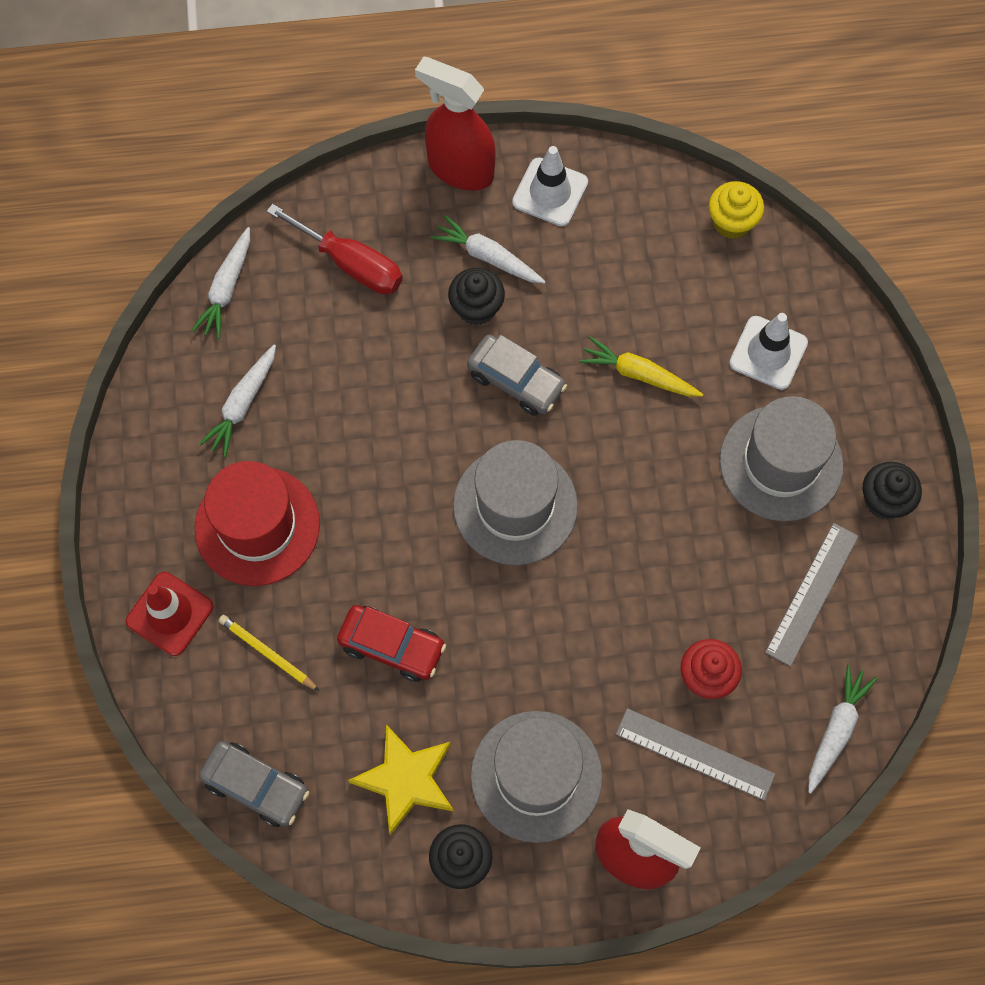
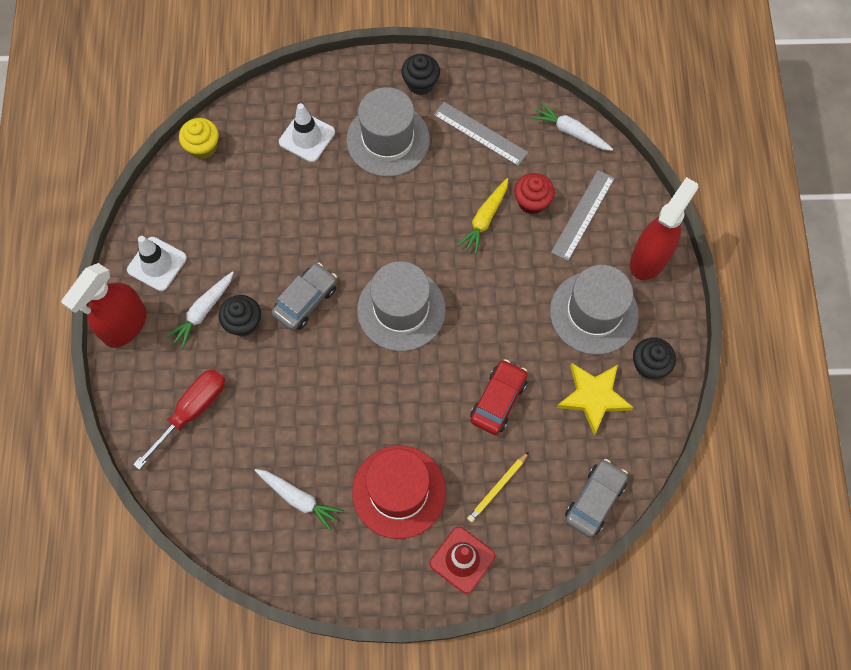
camera: 85 degrees left, 0 degrees up
white carrot [191,227,250,339] -> none
yellow carrot [579,336,703,397] -> yellow carrot moved to [457,178,508,255]

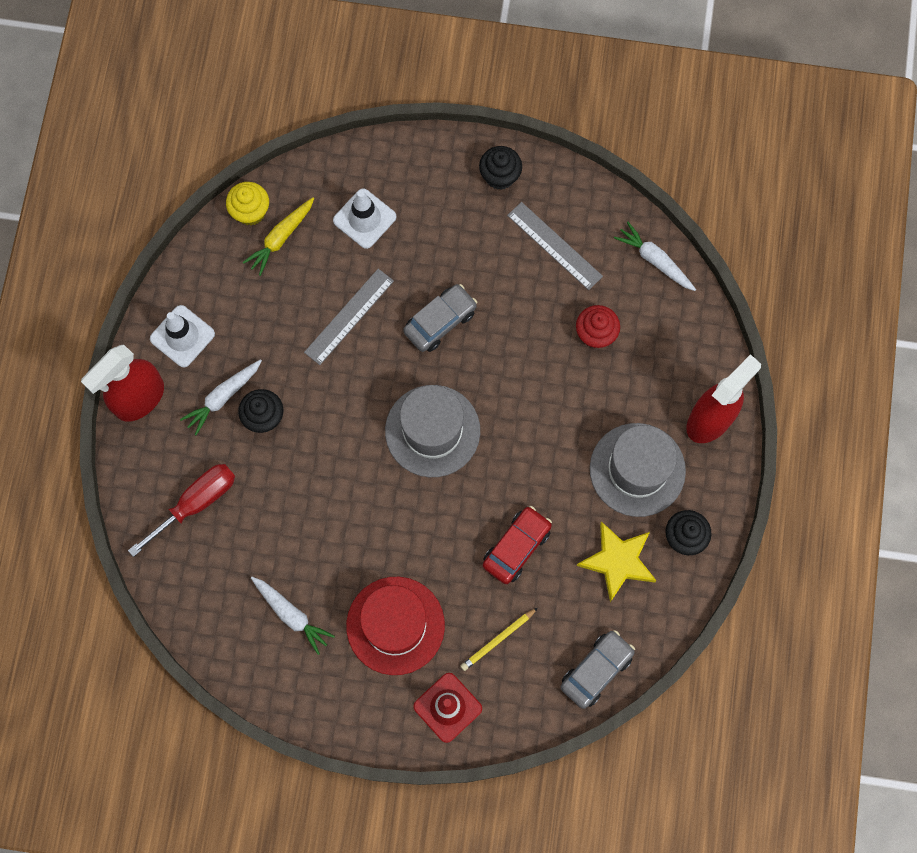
camera: 10 degrees right, 5 degrees up
grey car [271,263,337,331] -> grey car moved to [403,284,477,352]
grey hat [346,87,430,177] -> none
yellow carrot [457,178,508,255] -> yellow carrot moved to [243,197,314,276]
grey ruler [551,170,615,261] -> grey ruler moved to [304,269,394,365]

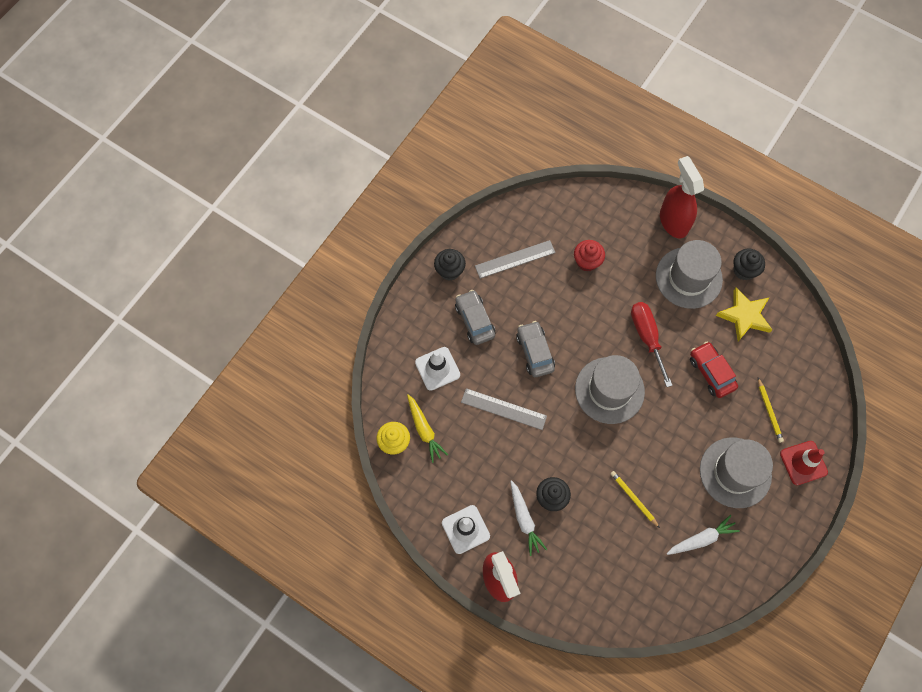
camera: 65 degrees left, 5 degrees down
red screwdriver [128,464,235,557] -> red screwdriver moved to [631,302,673,387]
grey ruler [304,269,394,365] -> grey ruler turned 45 degrees counterclockwise [461,388,547,430]
red hat [346,577,445,675] -> grey hat [700,437,773,508]
grey car [561,630,635,709] -> grey car moved to [455,290,495,345]
white carrot [614,222,696,291] -> none
none -> yellow pencil [610,471,660,528]

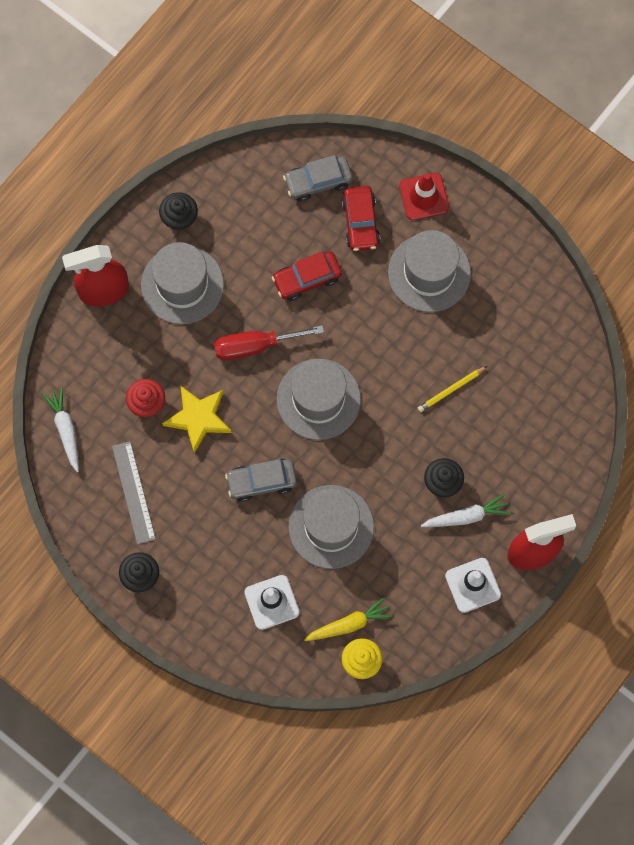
camera: 85 degrees left, 5 degrees up
grey car [455,290,495,345] -> grey car moved to [283,155,353,202]
grey ruler [461,388,547,430] -> grey hat [289,485,374,569]
white carrot [667,515,740,555] -> white carrot moved to [43,387,79,472]
yellow star [716,288,773,341] -> yellow star moved to [162,385,232,453]
yellow pencil [758,378,784,443] -> red car [341,186,380,251]

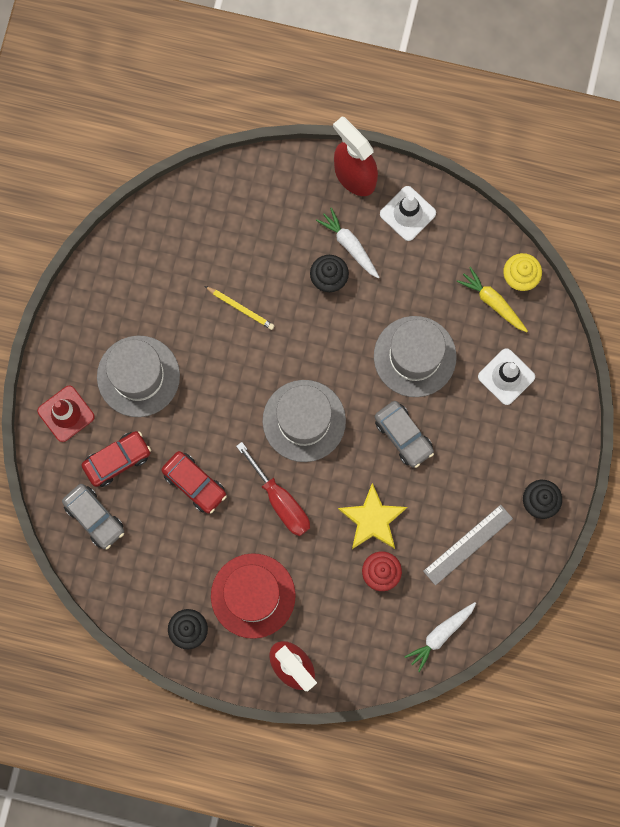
camera: 115 degrees left, 5 degrees up
grey hat [141,242,224,324] -> red hat [211,553,296,639]

